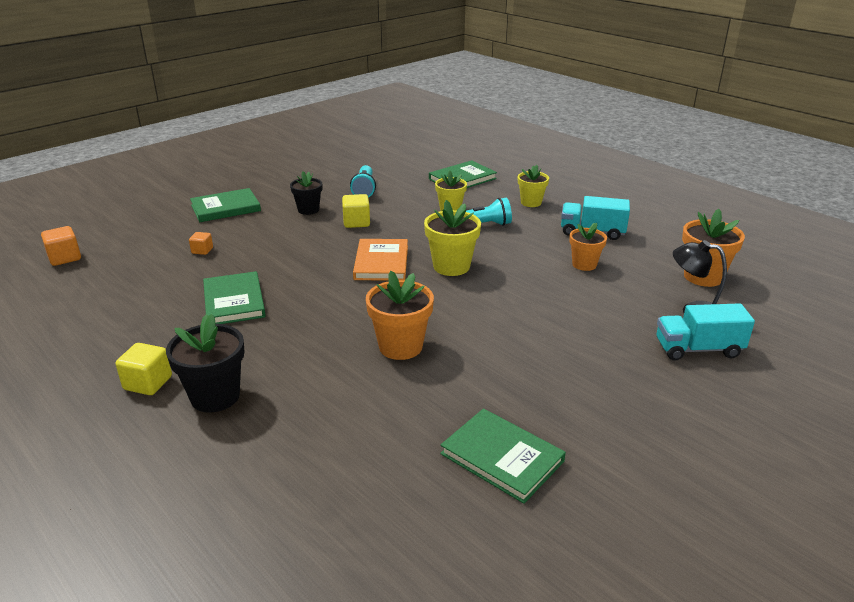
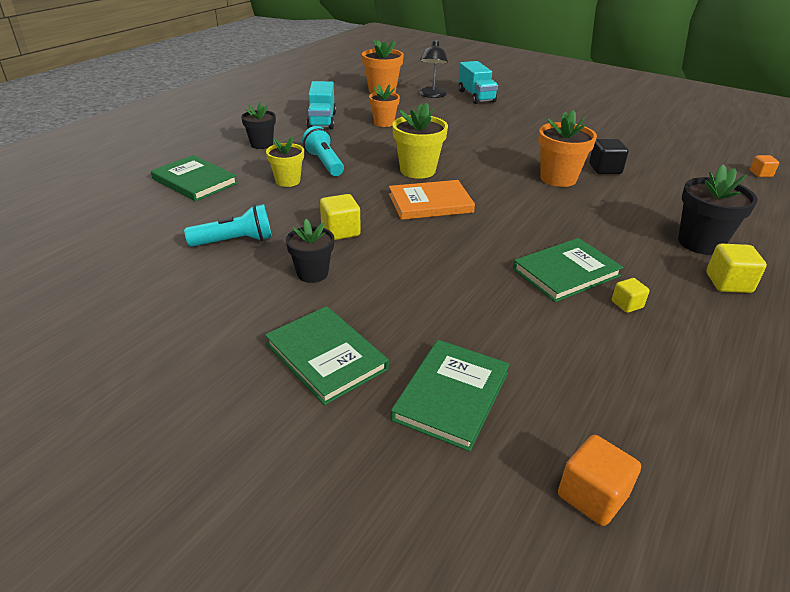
camera: 105 degrees left, 5 degrees up
orange cube [189,232,213,255] -> orange cube moved to [750,155,779,177]
green book [440,408,566,504] -> green book moved to [391,340,510,452]
yellow flower pot [518,165,549,207] -> black flower pot [241,102,276,149]
none -> black cube [589,139,629,174]
none -> yellow cube [612,278,650,313]

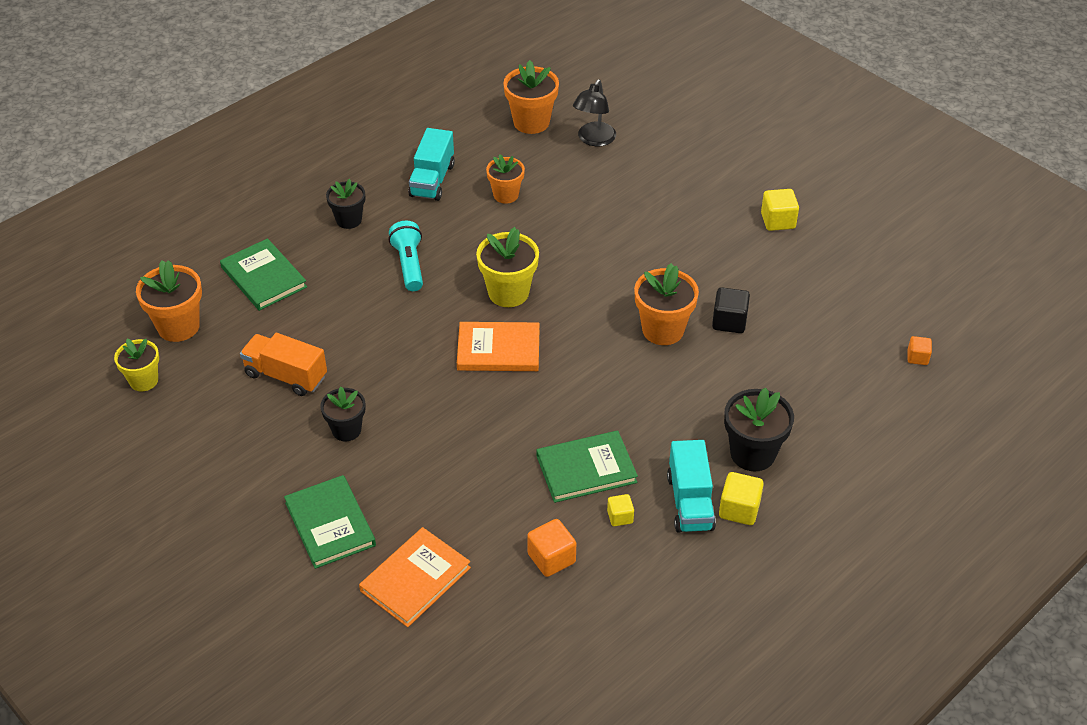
camera: 15 degrees right, 10 degrees up
turquoise flashlight [184,204,272,247] -> orange truck [240,333,327,396]
yellow flower pot [266,136,304,187] -> yellow flower pot moved to [114,338,159,391]
yellow cube [320,194,361,240] -> yellow cube moved to [761,189,799,231]
green book [391,340,510,452] -> orange book [359,527,471,627]
turquoise truck [458,61,498,104] -> turquoise truck moved to [667,440,716,533]
orange cube [558,435,641,526] -> orange cube moved to [527,519,576,577]
none -> orange flower pot [136,260,202,342]

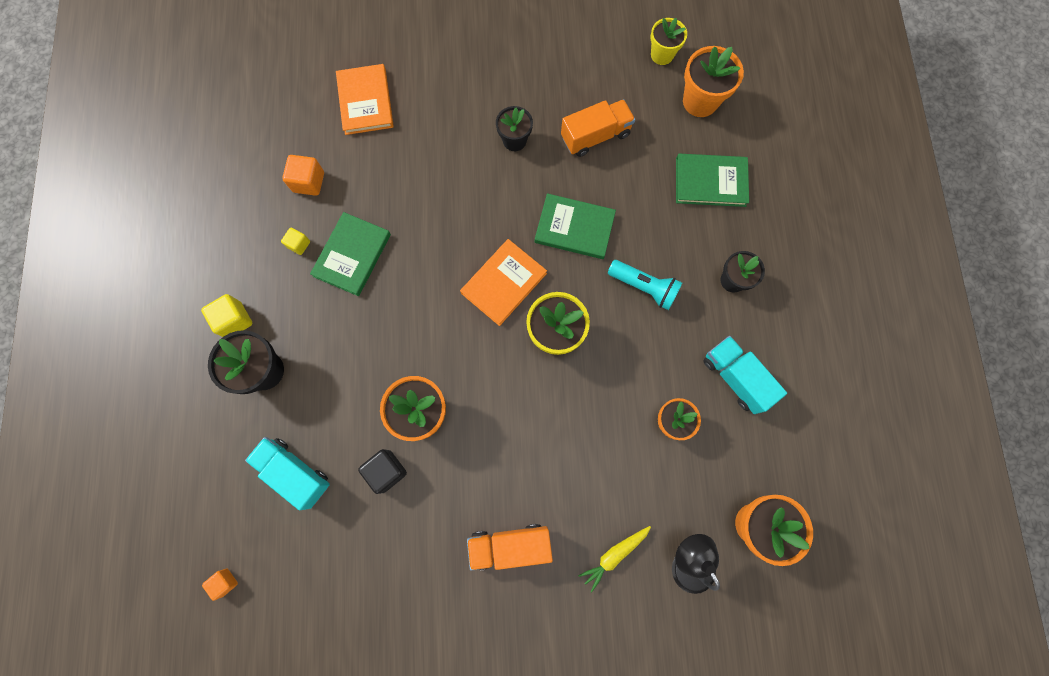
camera: 130 degrees right, 30 degrees up
green book [284,475,376,569] -> green book moved to [535,193,616,259]
turquoise truck [667,440,716,533] -> turquoise truck moved to [245,437,330,511]
yellow cube [761,189,799,231] -> none
none -> orange truck [467,524,553,571]
none -> yellow carrot [578,526,651,592]

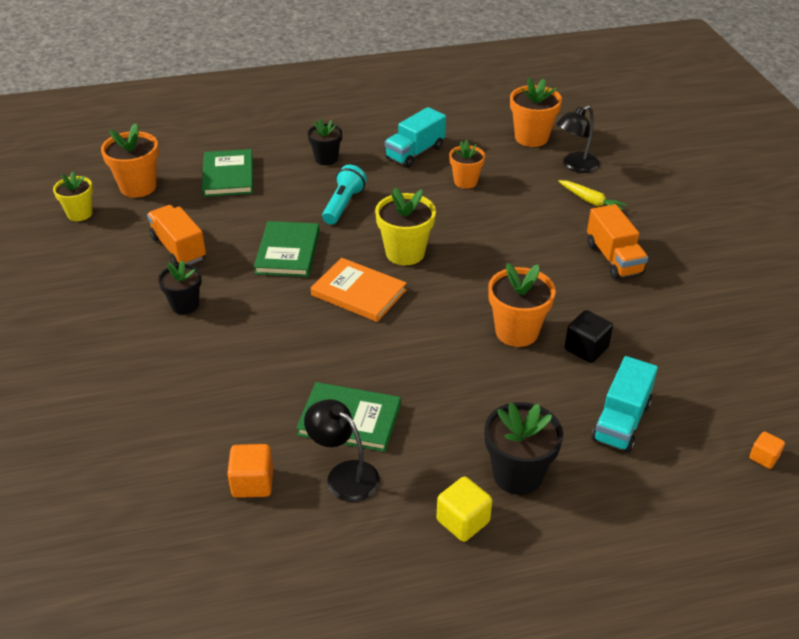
camera: 100 degrees left, 35 degrees down
yellow cube [281,228,310,255] -> black lamp [304,399,380,502]
orange book [336,64,394,135] -> none

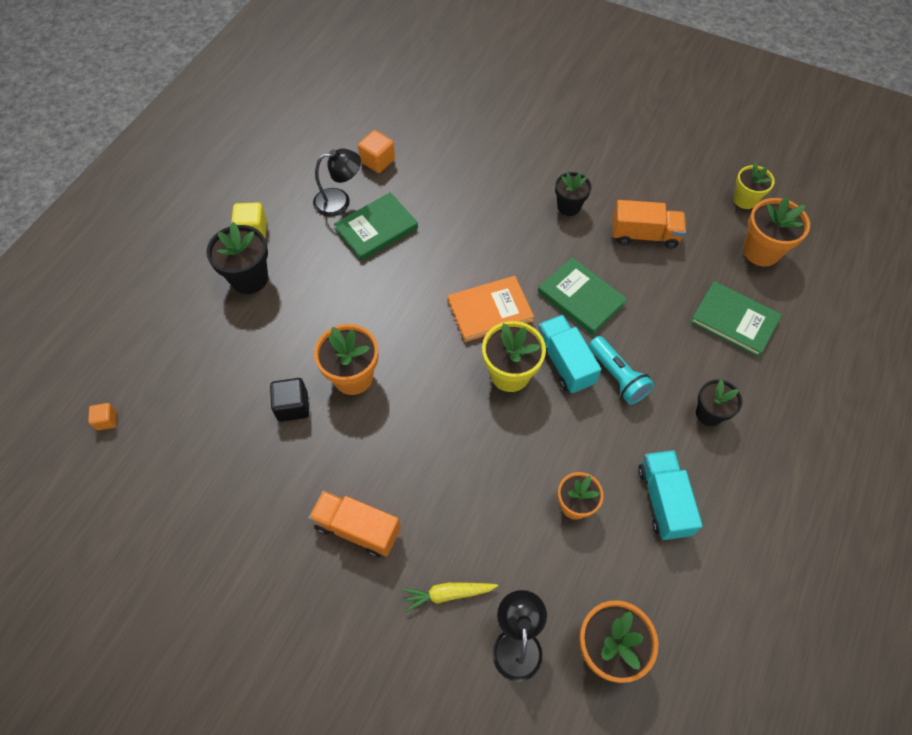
camera: 130 degrees right, 20 degrees up
turquoise truck [592,356,658,453] -> turquoise truck moved to [538,315,601,393]

